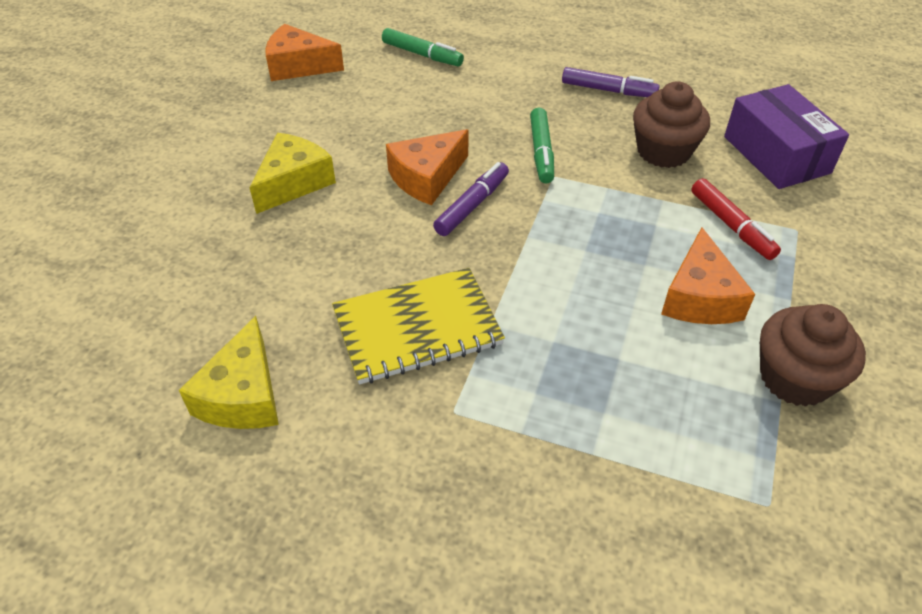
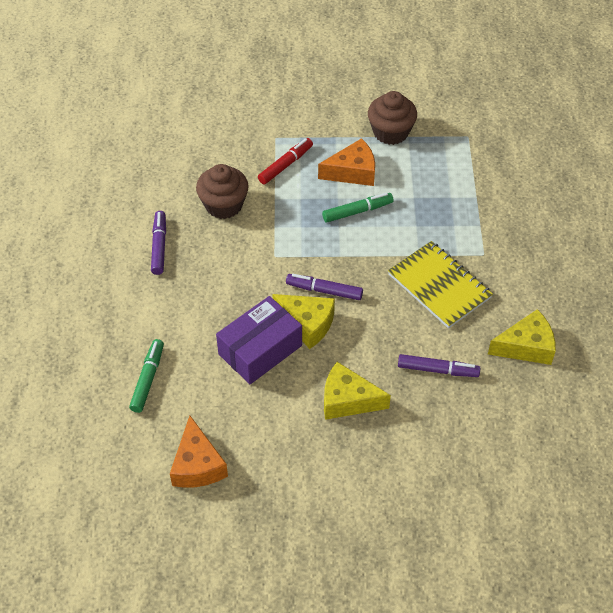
camera: 110 degrees left, 5 degrees up
orange cheese [386,129,469,205] -> yellow cheese [273,294,335,349]
green marker [530,108,554,183] -> green marker moved to [322,193,393,223]
purple box [724,84,849,189] -> purple box moved to [216,296,302,384]
none -> purple marker [398,354,480,377]

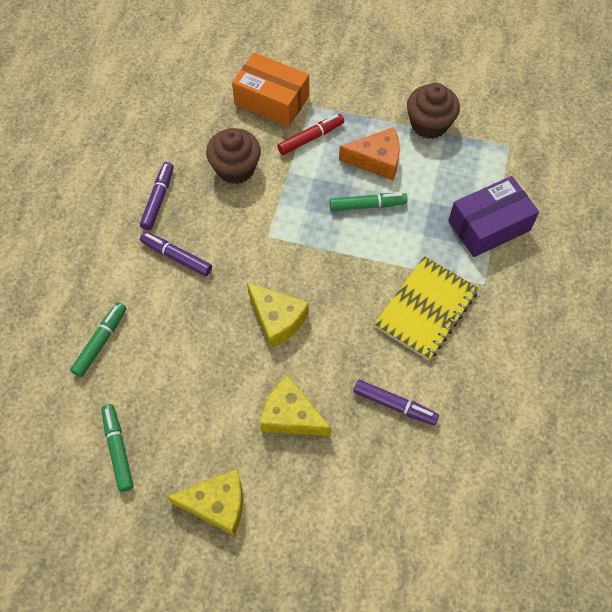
camera: 15 degrees right, 10 degrees up
orange cheese [170,416,228,488] -> green marker [101,404,133,492]
purple box [216,296,302,384] -> purple box moved to [448,176,539,257]
purple marker [286,274,363,300] -> purple marker moved to [140,232,212,276]
yellow notebook [388,241,493,329] -> yellow notebook turned 60 degrees clockwise [374,256,479,361]
yellow cheese [488,309,556,365] -> yellow cheese moved to [166,469,243,536]
none -> orange box [232,53,309,127]

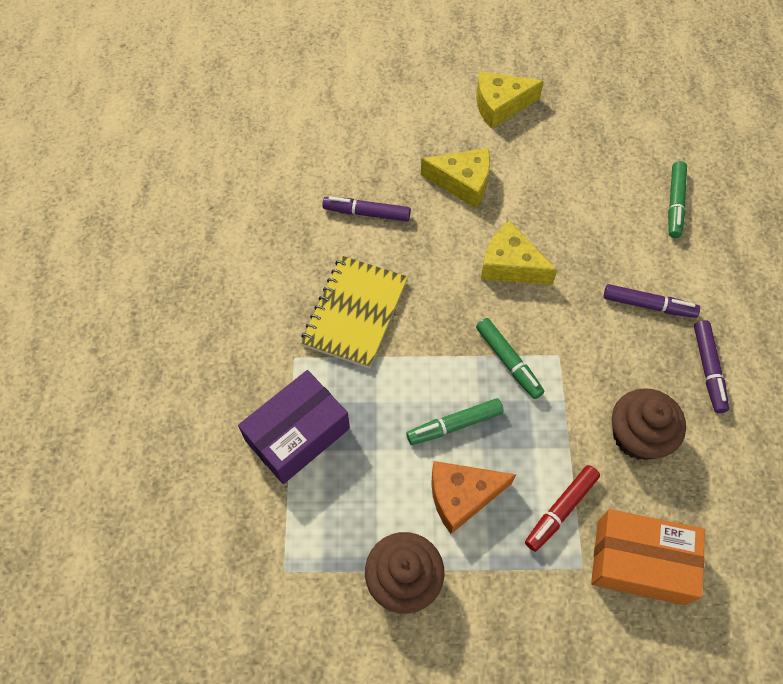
camera: 165 degrees right, 0 degrees up
green marker [101,404,133,492] -> green marker moved to [476,318,544,399]

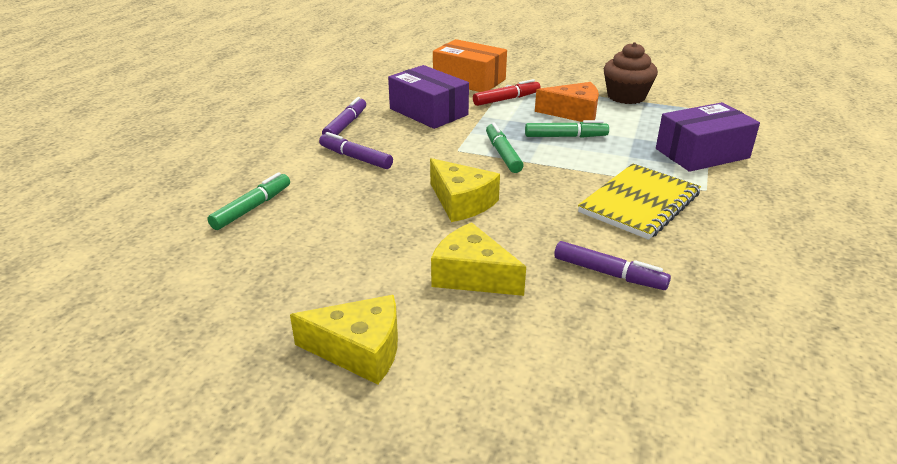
camera: 160 degrees left, 30 degrees down
brown cupcake [612,388,686,460] -> purple box [388,65,469,129]

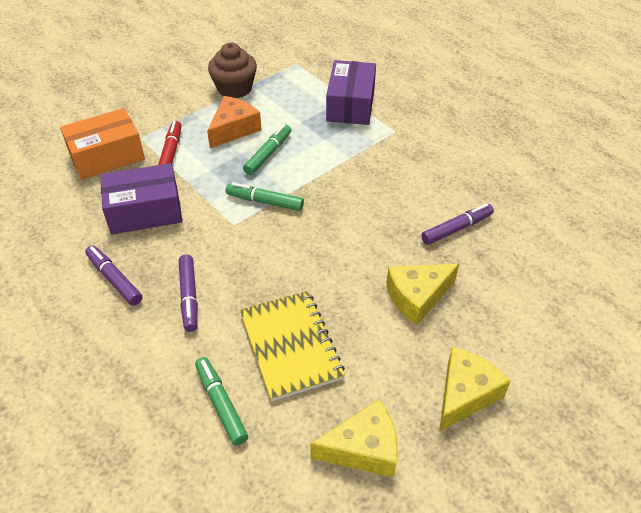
camera: 60 degrees left, 15 degrees up
purple marker [319,132,393,169] -> purple marker turned 75 degrees counterclockwise [179,254,198,332]
yellow cheese [430,158,500,222] -> yellow cheese moved to [310,400,398,478]
yellow notebook [578,163,701,240] -> yellow notebook moved to [240,291,345,401]

